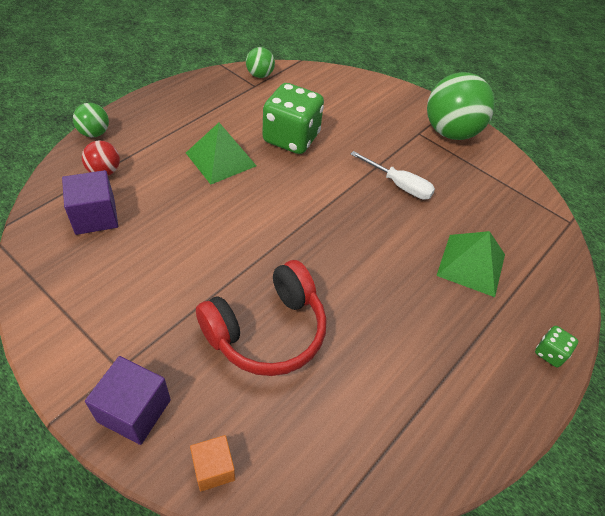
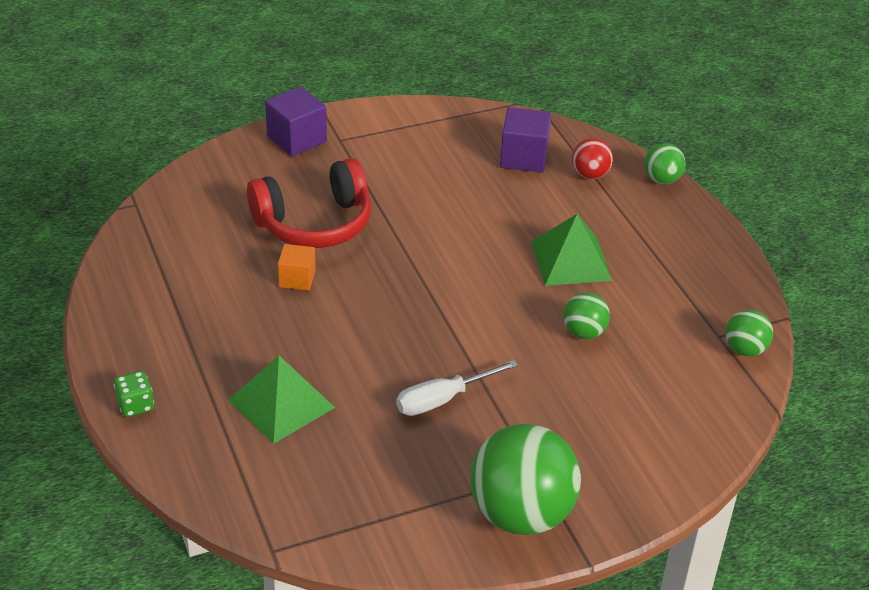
camera: 120 degrees right, 10 degrees down
orange cube [190,435,235,491] -> orange cube moved to [278,244,316,290]
red headphones [196,260,326,376] -> red headphones turned 105 degrees counterclockwise [247,158,371,248]
green dice [262,83,324,154] -> green ball [563,293,610,339]

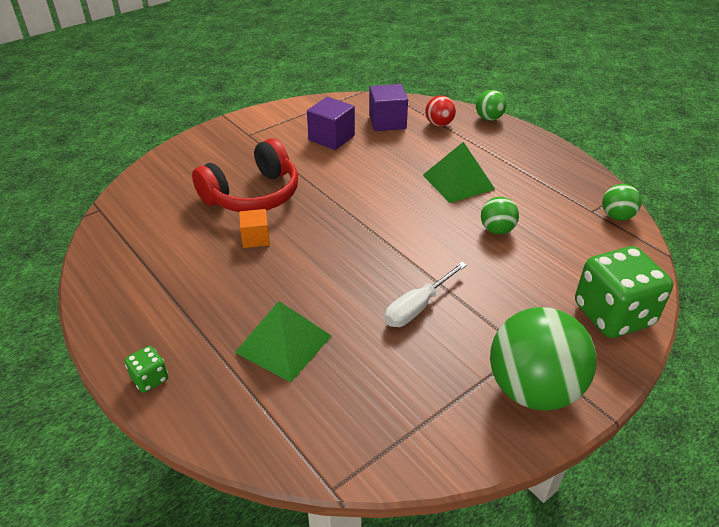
camera: 15 degrees left, 0 degrees up
purple cube [265,87,327,157] -> purple cube moved to [307,97,355,150]
none -> green dice [575,246,673,338]

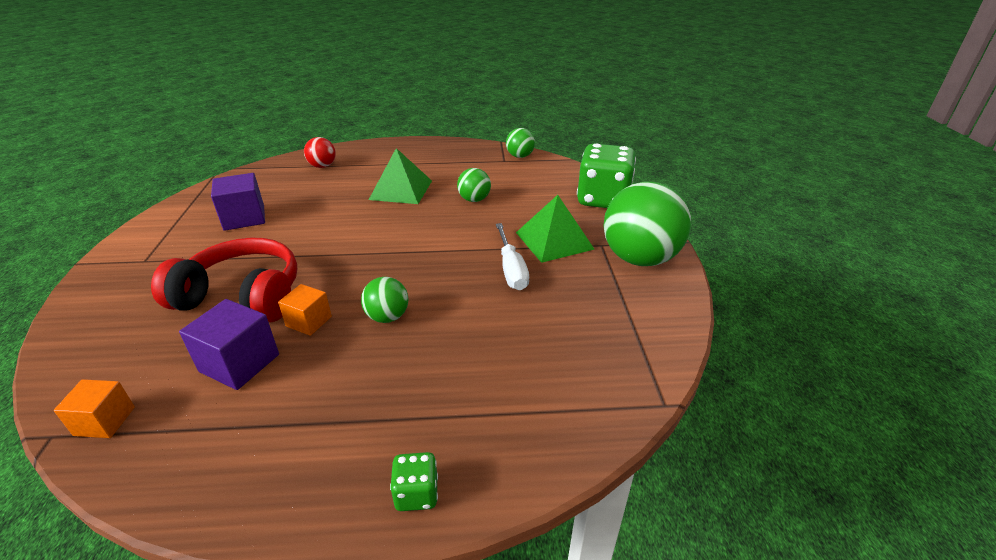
camera: 55 degrees left, 5 degrees down
red headphones [192,138,298,212] -> red headphones turned 75 degrees counterclockwise [151,238,297,323]
green pyramid [235,301,331,382] -> green pyramid moved to [516,195,594,263]
purple cube [369,84,408,131] -> purple cube moved to [179,299,279,390]
green ball [476,90,506,121] -> green ball moved to [361,277,408,323]
none -> orange cube [54,379,135,438]

